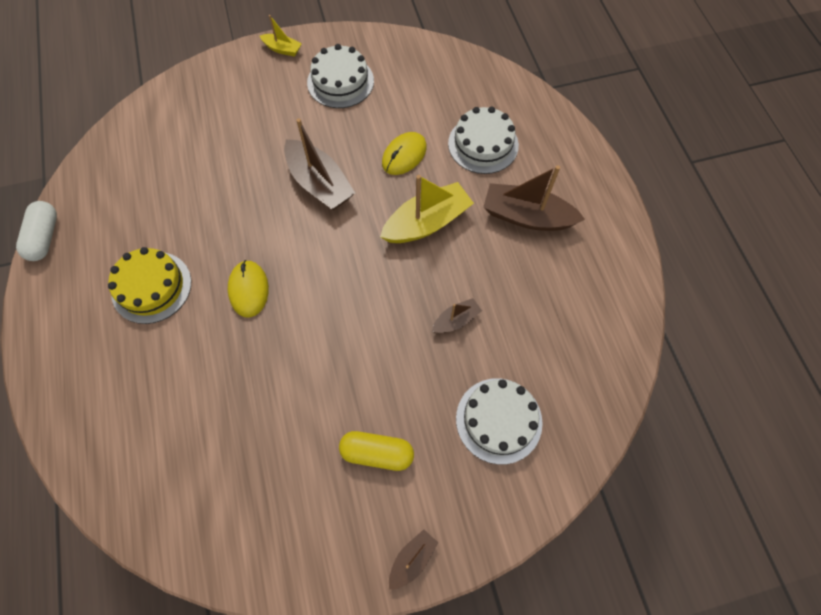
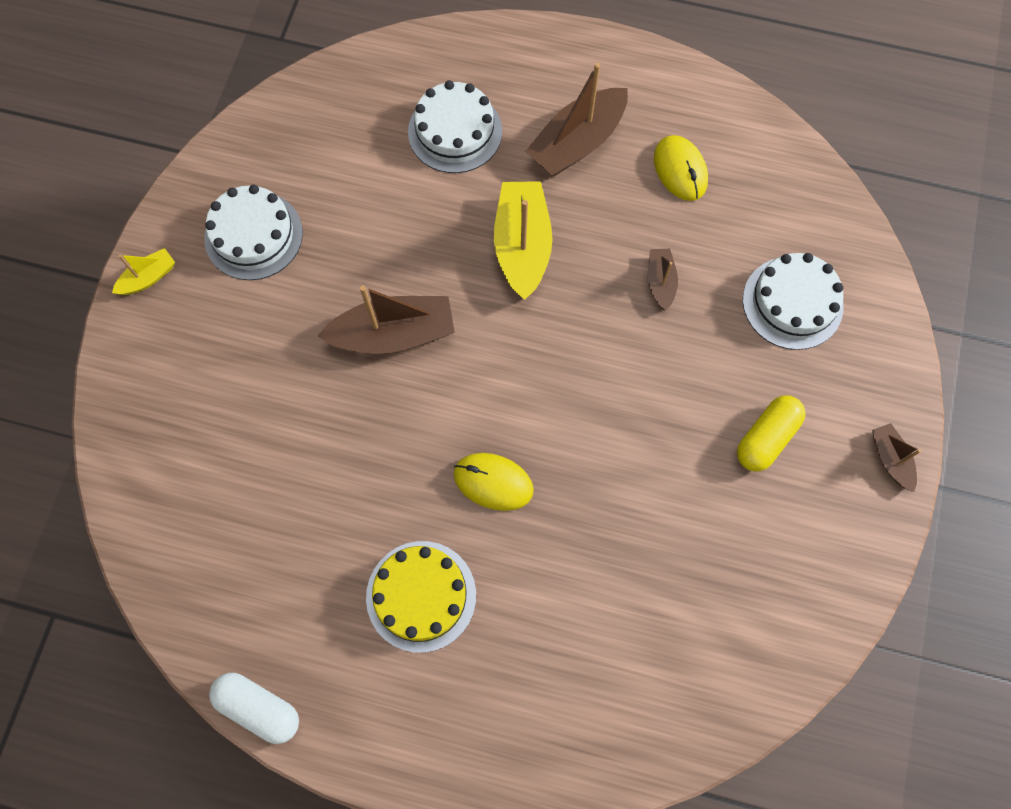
camera: 60 degrees left, 5 degrees up
yellow mouse [382,132,427,175] -> yellow mouse moved to [654,135,708,201]

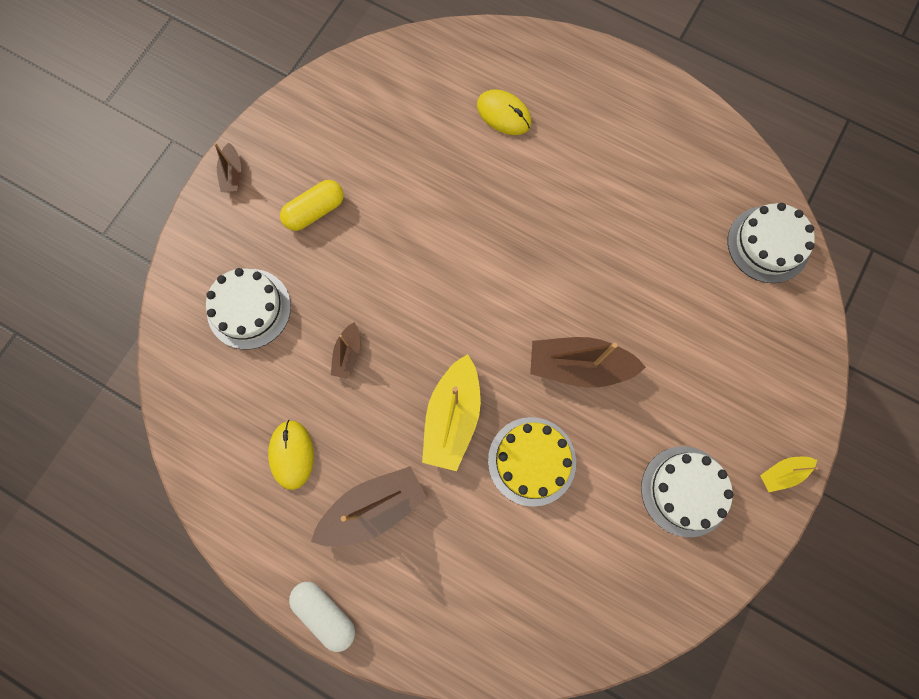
camera: 165 degrees left, 5 degrees up
white capsule [209,673,299,744] -> white capsule moved to [289,582,355,652]
yellow cake [366,541,476,653] -> yellow cake moved to [488,417,576,507]
white cake [408,80,502,173] -> white cake moved to [728,203,815,283]
yellow mouse [454,453,534,511] -> yellow mouse moved to [477,89,531,135]

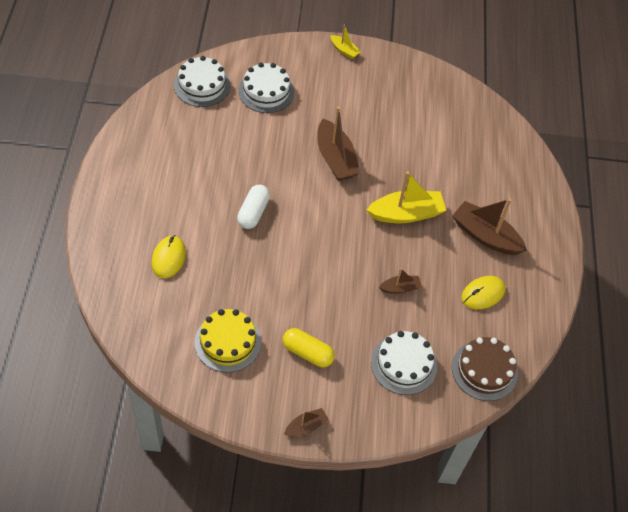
camera: 120 degrees left, 20 degrees down
white capsule [289,582,355,652] -> white capsule moved to [237,185,270,229]
yellow cake [488,417,576,507] -> yellow cake moved to [195,309,261,373]
white cake [641,446,734,537] -> white cake moved to [238,62,294,113]
none -> brown cake [452,337,518,401]

